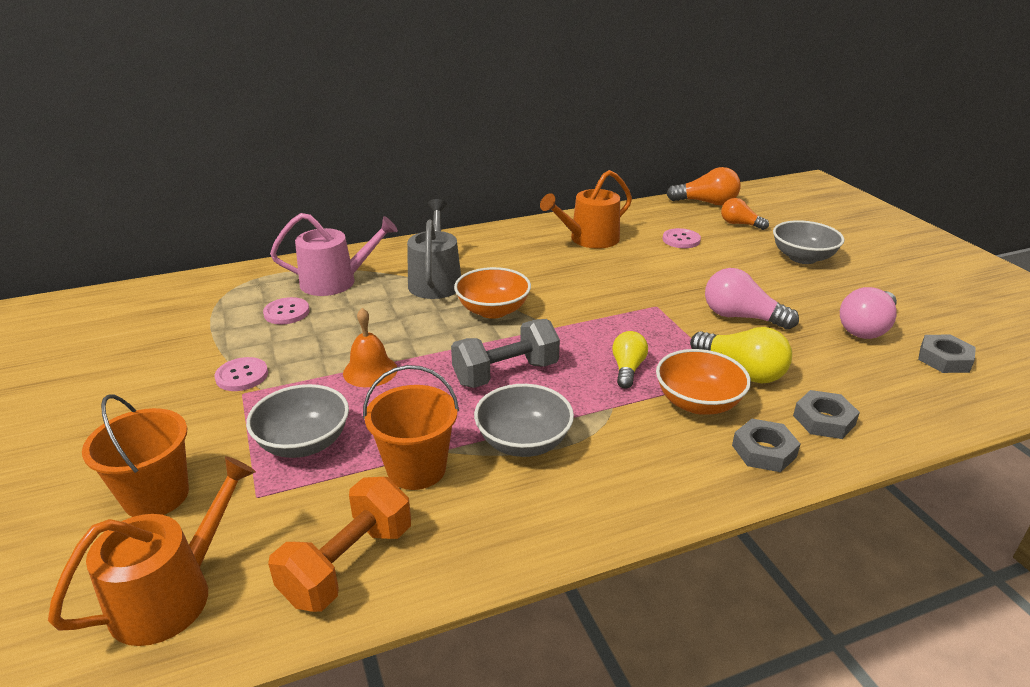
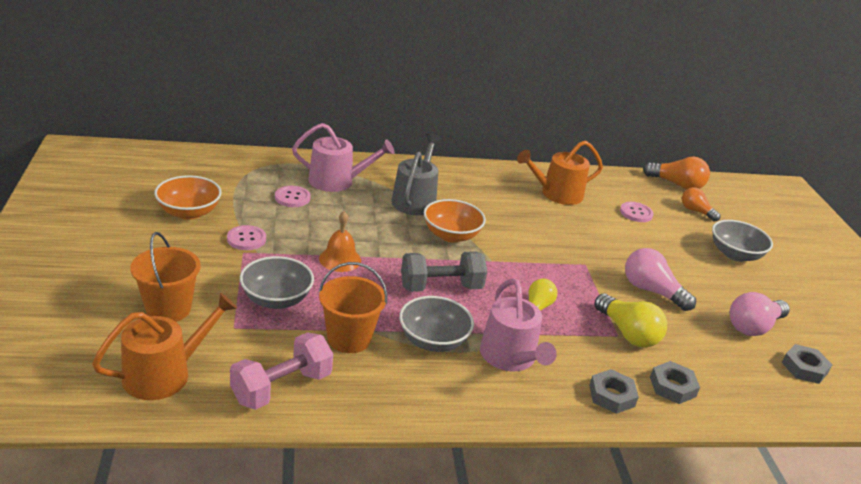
camera: 10 degrees right, 0 degrees up
orange dumbbell [268,477,411,612] -> pink dumbbell [230,332,333,410]
orange bowl [656,349,751,415] -> orange bowl moved to [154,175,222,220]
none -> pink watering can [480,278,557,371]

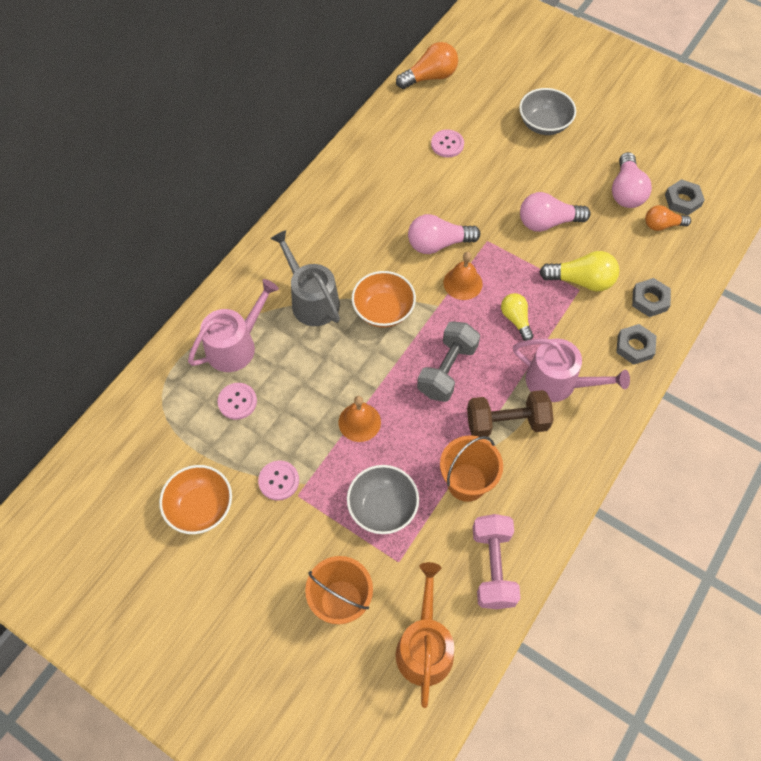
camera: 45 degrees left, 30 degrees up
grey bowl [399,296,474,352] -> brown dumbbell [467,390,554,437]
orange watering can [517,140,603,205] -> none
orange light bulb [682,187,721,222] -> orange light bulb moved to [645,205,691,231]
none -> pink light bulb [408,214,480,254]
none -> orange bell [444,252,482,300]

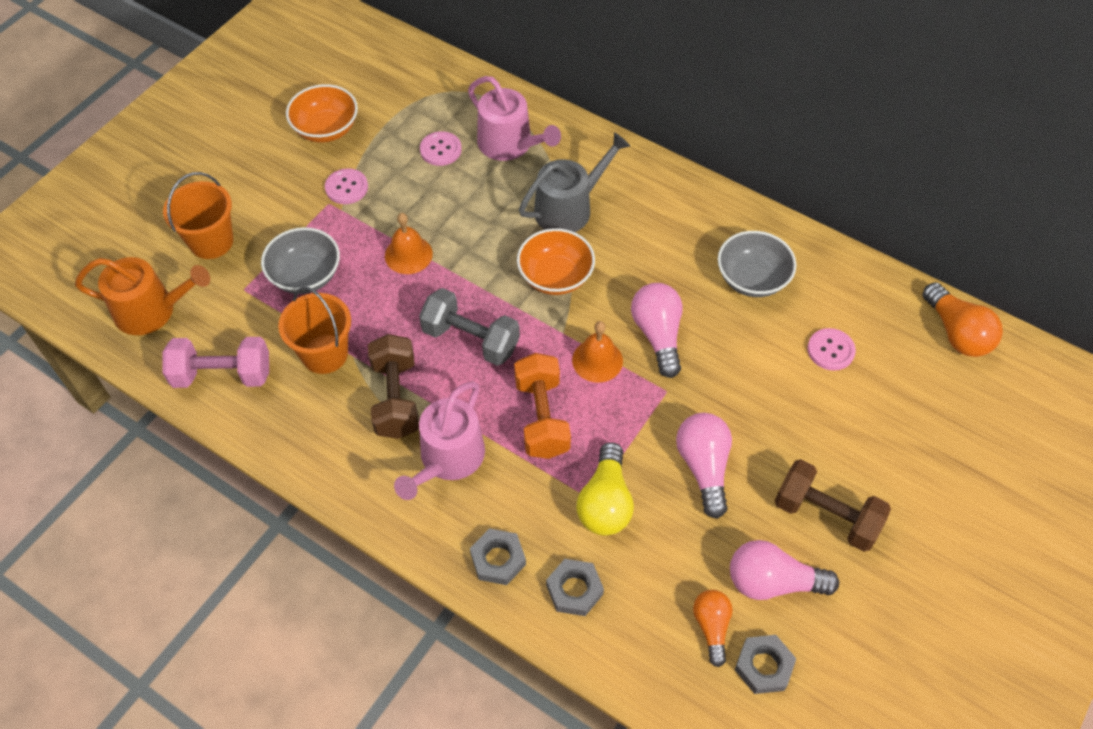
camera: 90 degrees right, 5 degrees down
yellow light bulb [501,293,533,341] -> orange dumbbell [514,353,571,459]
grey bowl [519,88,576,135] -> grey bowl moved to [718,231,797,297]
none -> brown dumbbell [775,459,891,552]

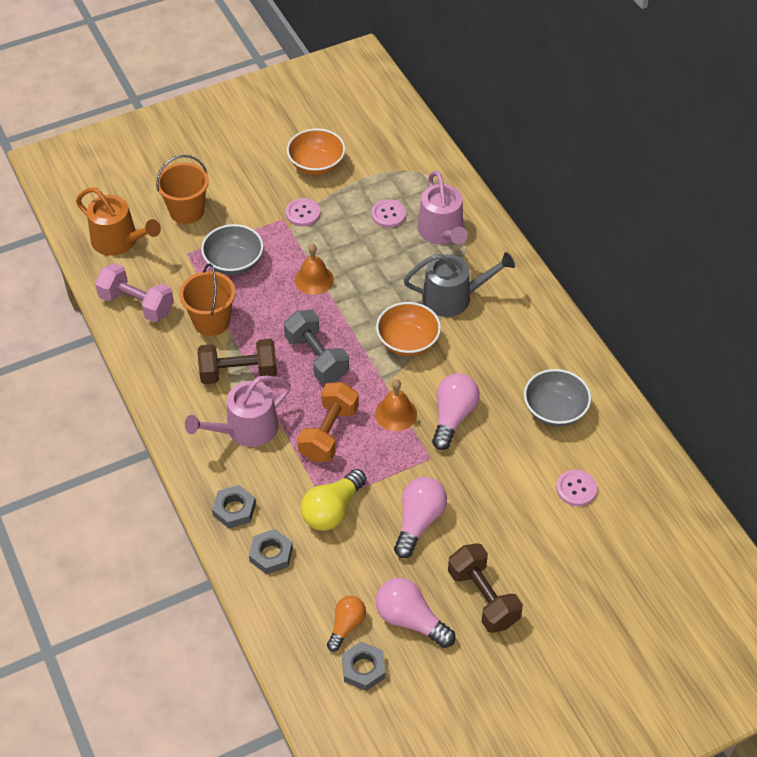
camera: 30 degrees right, 5 degrees down
brown dumbbell [368,334,419,439] -> brown dumbbell turned 60 degrees clockwise [198,339,277,385]
orange light bulb [923,282,1003,357] -> none

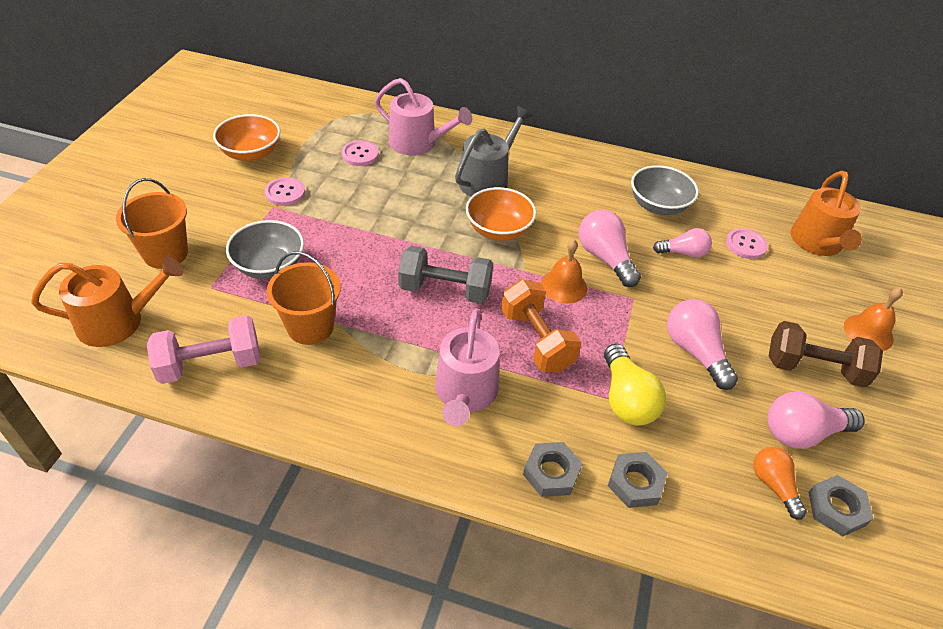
camera: 50 degrees left, 5 degrees down
brown dumbbell [198,339,277,385] -> none
orange bell [295,244,334,295] -> orange bell moved to [844,288,903,351]
none -> pink light bulb [653,228,712,258]
none -> orange watering can [790,171,862,256]

